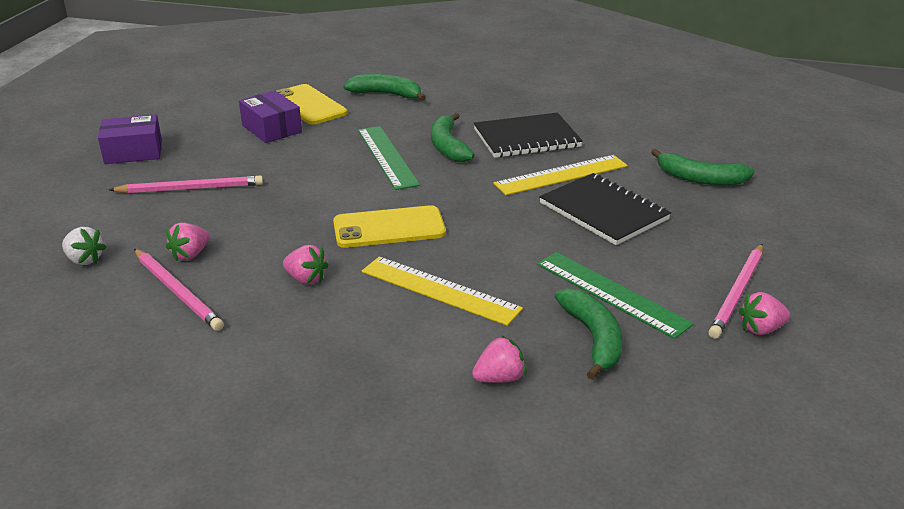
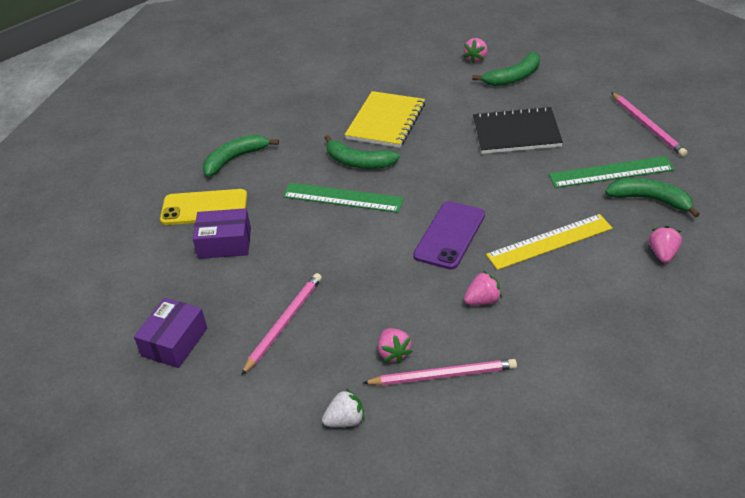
camera: 50 degrees left, 10 degrees up
yellow phone [333,205,446,248] -> purple phone [413,201,485,269]
black notebook [474,113,583,158] -> yellow notebook [345,91,425,148]
yellow ruler [493,155,628,195] -> none
pink strawberry [739,292,790,335] -> pink strawberry moved to [463,38,488,64]

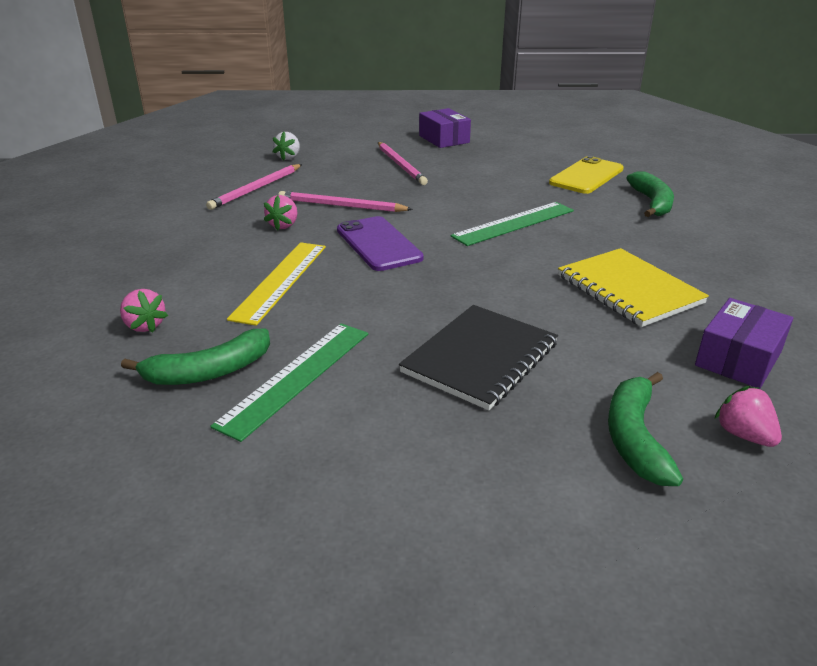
camera: 125 degrees right, 10 degrees down
purple box [193,208,251,259] -> purple box moved to [695,298,793,389]
green banana [325,135,400,169] -> none
pink strawberry [378,328,413,364] -> none
pink pencil [611,92,687,157] -> pink pencil moved to [278,191,413,212]

